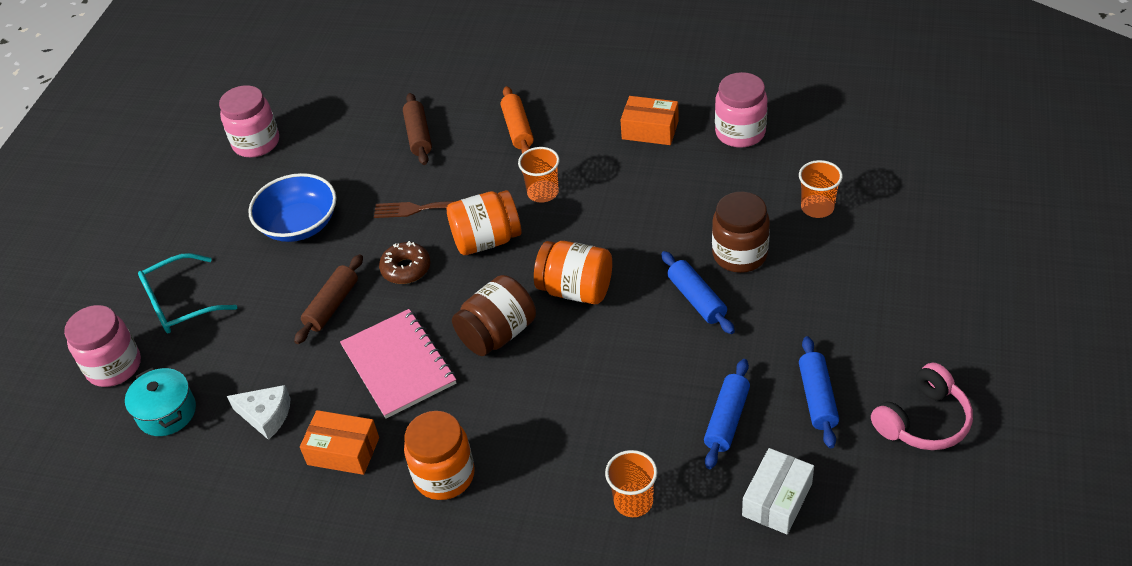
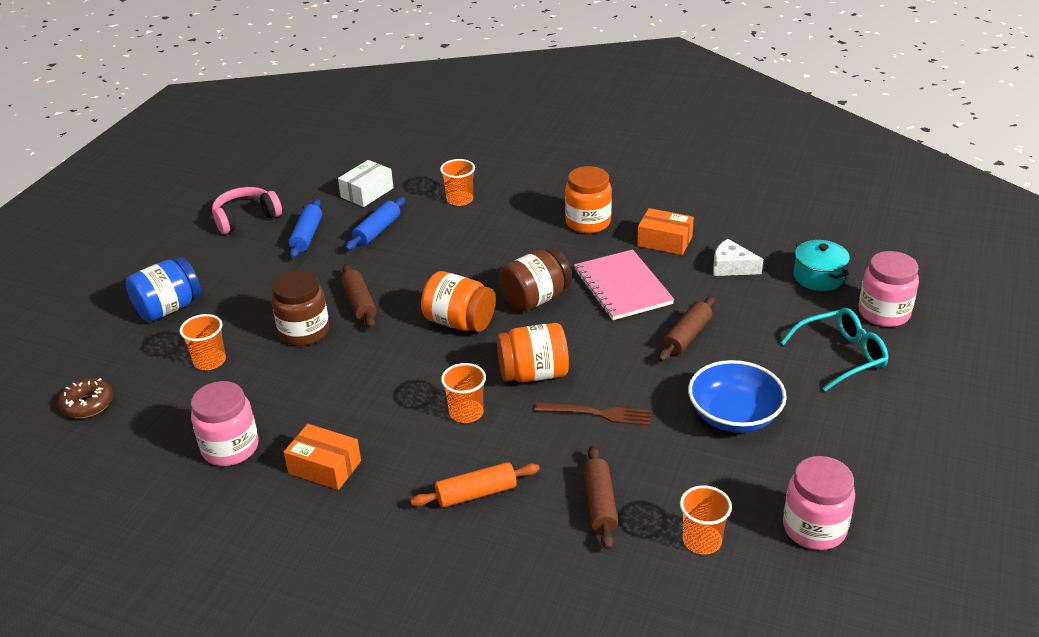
camera: 175 degrees left, 10 degrees down
brown donut [379,241,430,284] -> brown donut moved to [58,378,113,418]
orange rolling pin [501,86,534,154] -> orange rolling pin turned 75 degrees clockwise [410,462,540,508]
blue rolling pin [661,251,735,334] -> brown rolling pin [341,264,377,329]
none -> blue jar [125,257,201,322]
none -> orange cup [680,486,732,555]

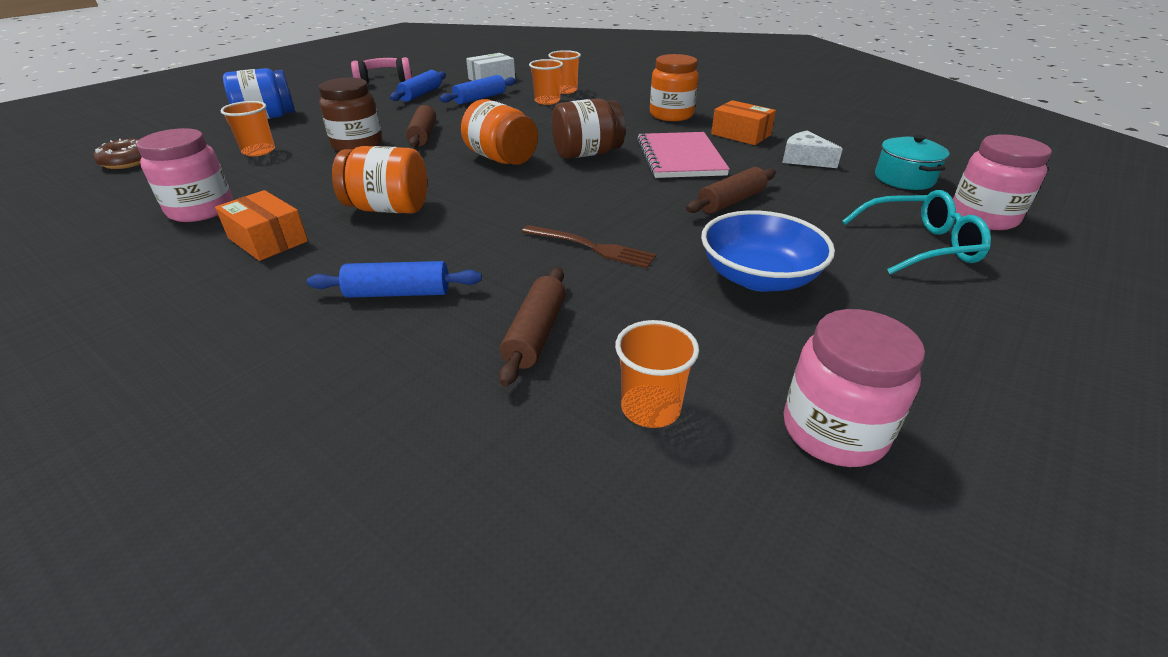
camera: 15 degrees right, 0 degrees up
orange rolling pin [410,462,540,508] -> blue rolling pin [307,261,482,298]
orange cup [441,363,486,423] -> orange cup moved to [529,59,563,105]
orange jar [497,323,569,382] -> orange jar moved to [332,146,427,213]

